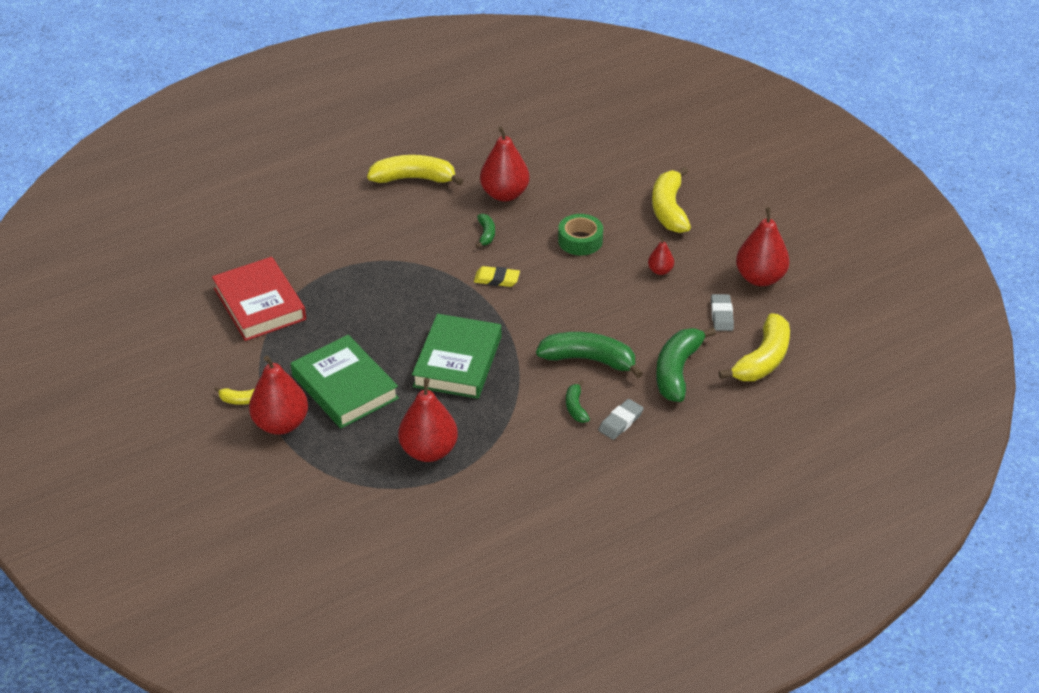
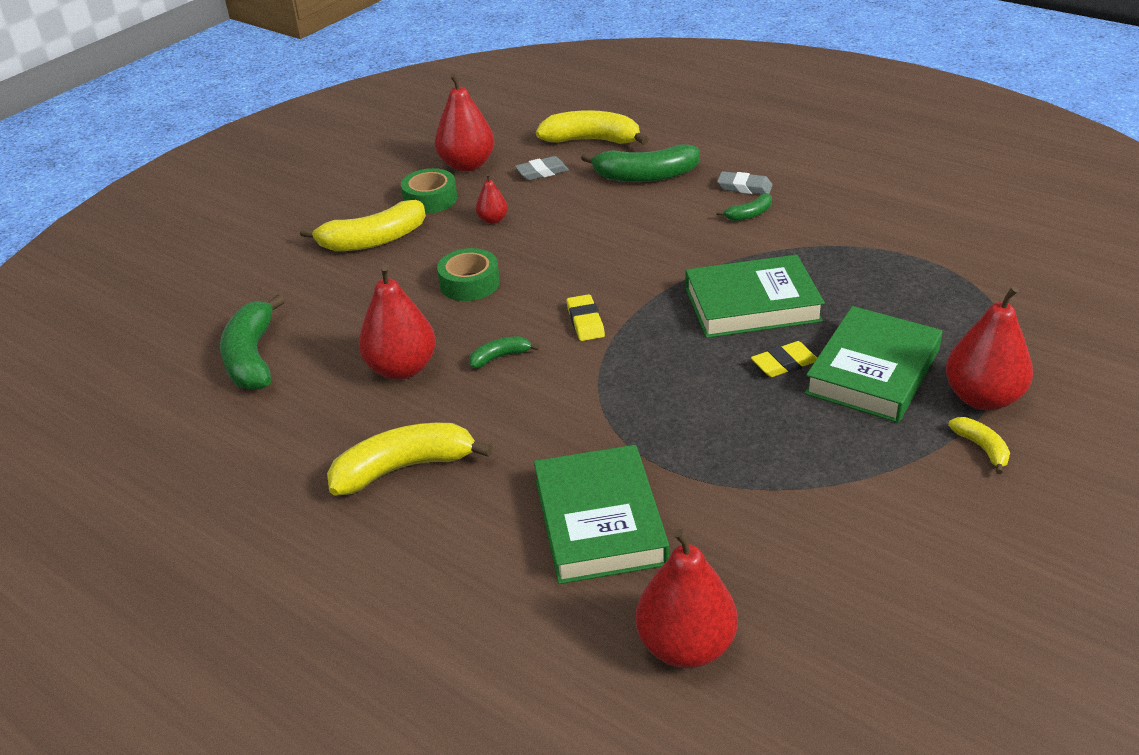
camera: 110 degrees left, 5 degrees down
red book [212,257,306,341] -> none
yellow banana [367,155,463,186] -> yellow banana turned 90 degrees clockwise [327,422,493,496]
red pear [398,378,458,462] -> red pear moved to [636,529,738,668]
green banana [536,332,643,378] -> green banana moved to [220,295,285,390]
none -> green tape [401,168,457,214]
none -> green book [534,445,669,584]
none -> yellow eraser [751,341,817,377]

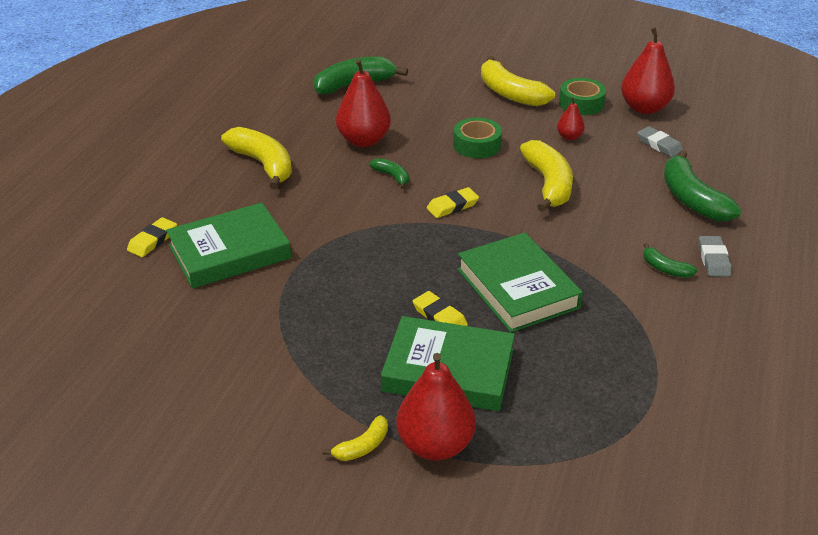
camera: 70 degrees right, 0 degrees up
yellow banana [536,110,649,145] -> yellow banana moved to [520,140,573,212]
red pear [636,529,738,668] -> none
none -> yellow eraser [127,217,177,257]

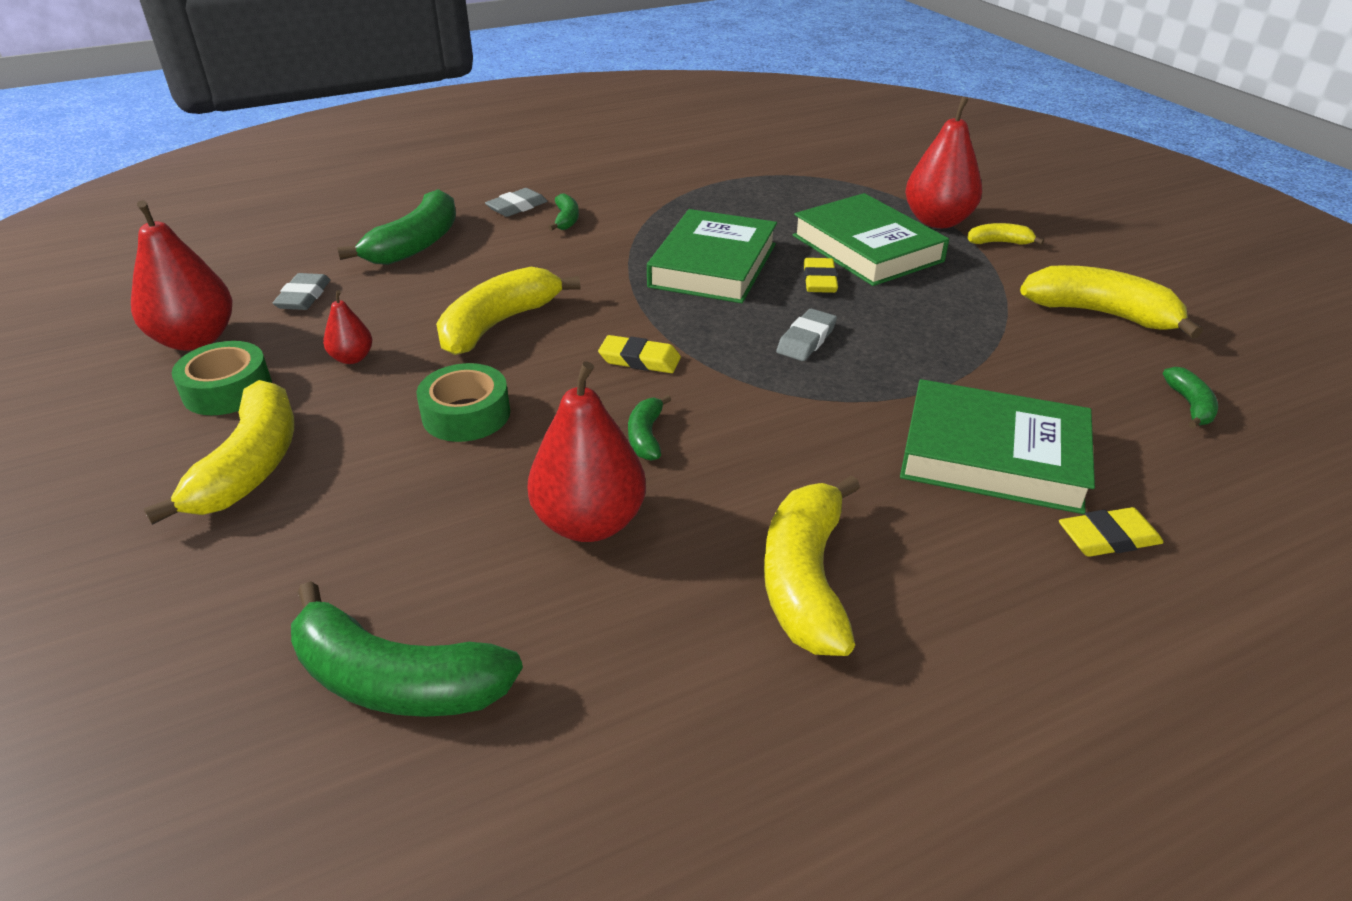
camera: 135 degrees left, 0 degrees up
none -> grey eraser [776,309,837,361]
none -> yellow banana [1020,265,1203,339]
none -> green banana [1163,367,1218,428]

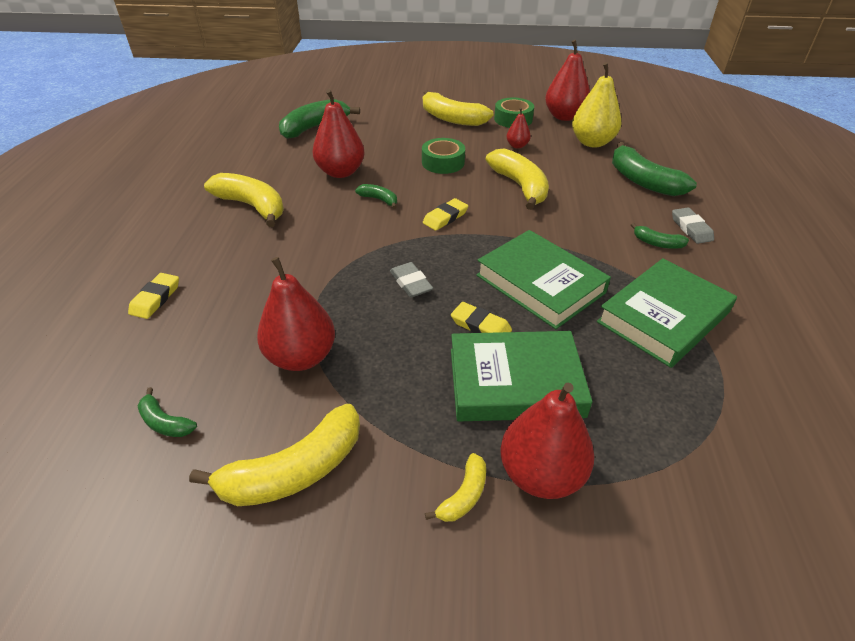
camera: 120 degrees right, 5 degrees up
grey eraser [273,273,330,310] -> yellow pear [572,62,622,148]
green book [900,379,1095,514] -> green book moved to [597,258,737,368]
none -> red pear [257,257,335,371]

